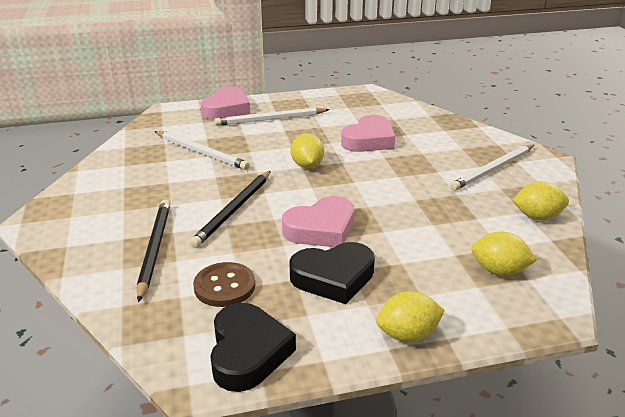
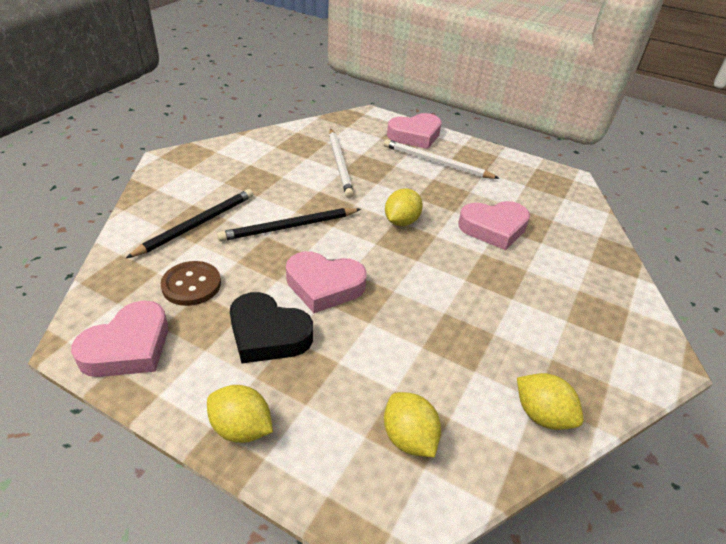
camera: 40 degrees right, 10 degrees up
black heart [210,303,296,392] -> pink heart [71,301,168,377]
white pencil [450,144,535,191] -> none

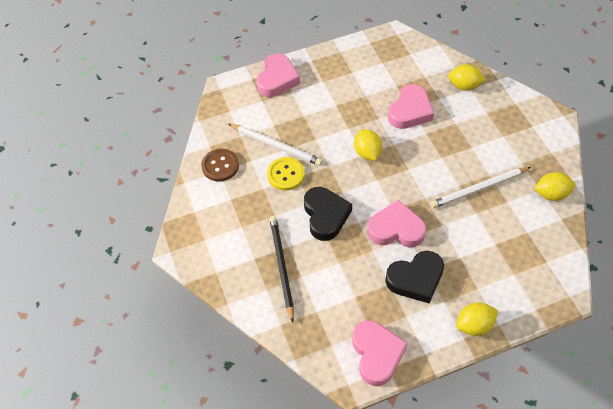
camera: 45 degrees left, 15 degrees up
brown button [160,261,221,306] -> brown button moved to [201,149,239,182]
black pencil [217,208,361,241] -> black heart [304,187,352,241]
pink heart [286,251,367,313] -> pink heart turned 135 degrees counterclockwise [367,200,426,248]
white pencil [384,139,500,179] -> white pencil moved to [431,167,531,208]
yellow lemon [384,392,441,458] -> yellow lemon moved to [448,64,486,90]
none -> yellow button [267,157,305,191]

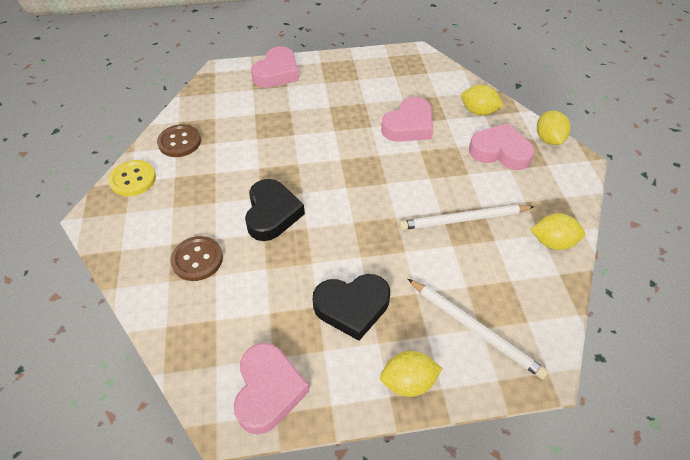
camera: 10 degrees right, 5 degrees down
white pencil [229,124,322,166] -> white pencil moved to [408,279,548,379]
yellow button [267,157,305,191] -> yellow button moved to [108,160,156,196]
black pencil [269,216,294,323] -> brown button [171,236,223,281]
yellow lemon [354,129,382,160] -> yellow lemon moved to [537,111,571,145]
pink heart [367,200,426,248] -> pink heart moved to [469,123,535,170]

